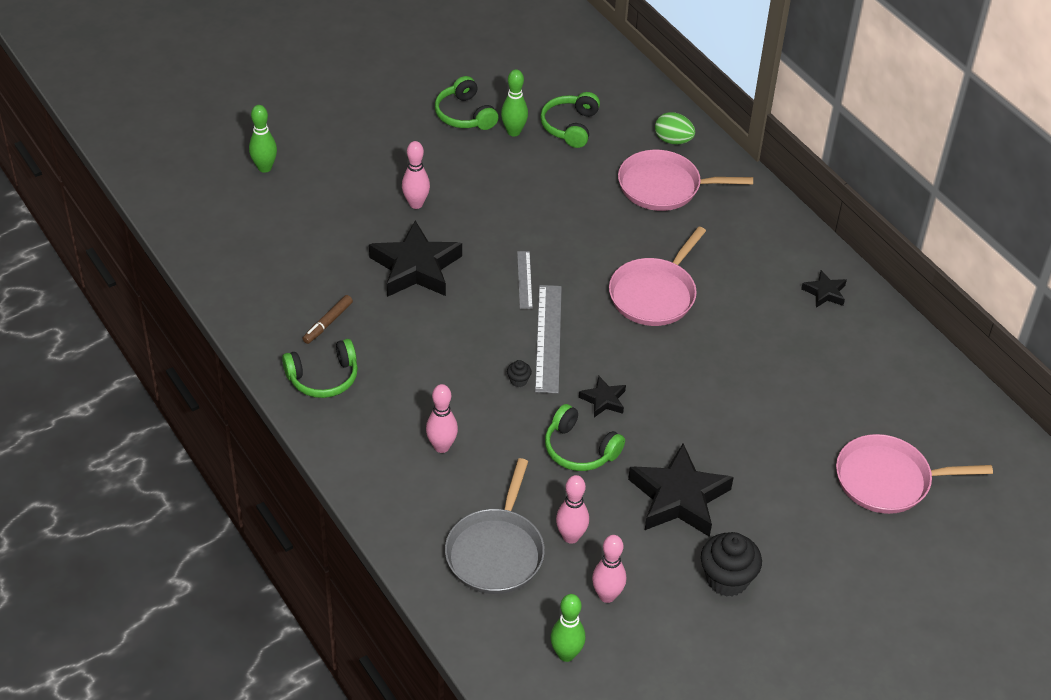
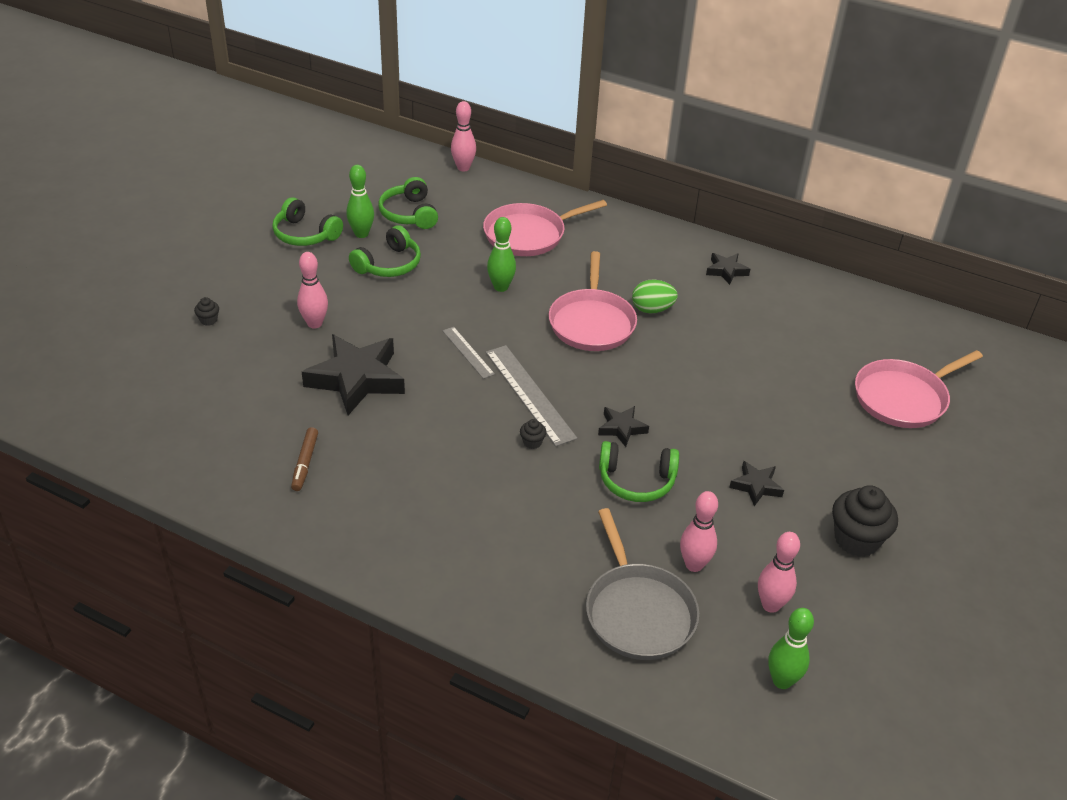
camera: 30 degrees left, 5 degrees down
green bowling pin [249,105,277,173] -> green bowling pin moved to [487,217,516,292]
green headphones [282,339,358,398] -> green headphones moved to [349,225,421,277]
pink bowling pin [426,384,458,453] -> pink bowling pin moved to [451,101,476,171]
black star [628,443,734,537] -> black star [729,461,784,506], size x0.49
green egg [655,112,695,144] -> green egg moved to [632,280,678,313]
none -> black cupcake [194,297,219,326]

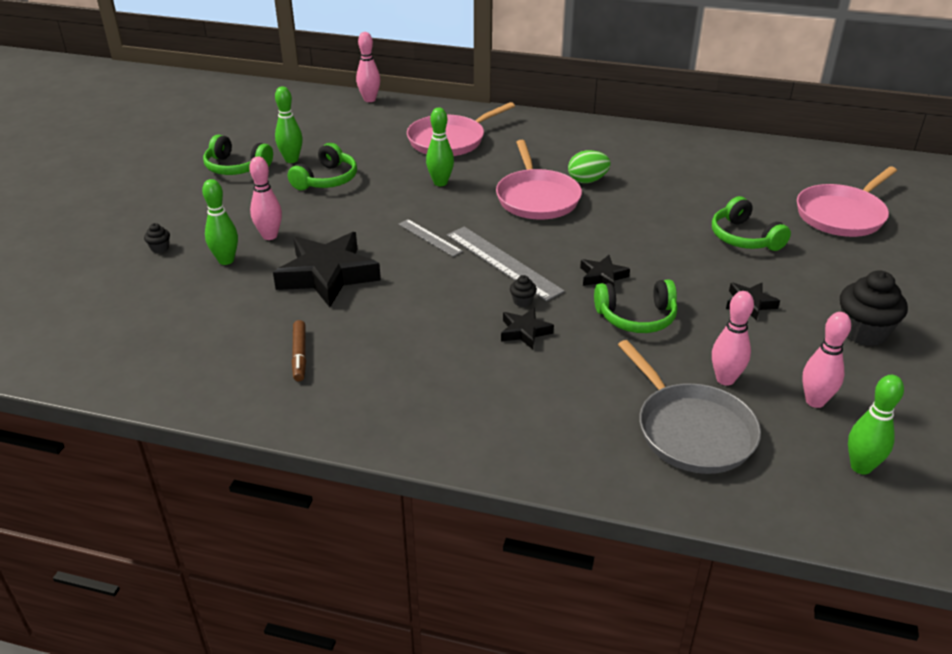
camera: 10 degrees left, 5 degrees down
green headphones [378,177,438,229] -> green headphones moved to [712,196,791,251]
black star [706,253,750,285] -> black star moved to [501,308,554,349]
none -> green bowling pin [202,179,238,265]

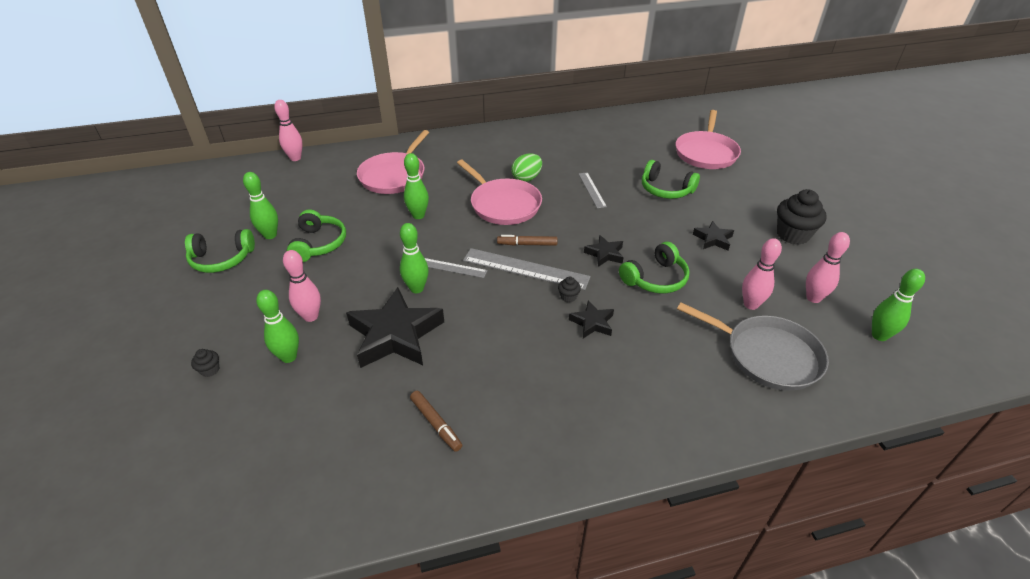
camera: 30 degrees left, 5 degrees up
none -> green bowling pin [400,223,428,293]
none -> brown marker [497,235,558,246]
none -> grey ruler [579,172,607,208]

